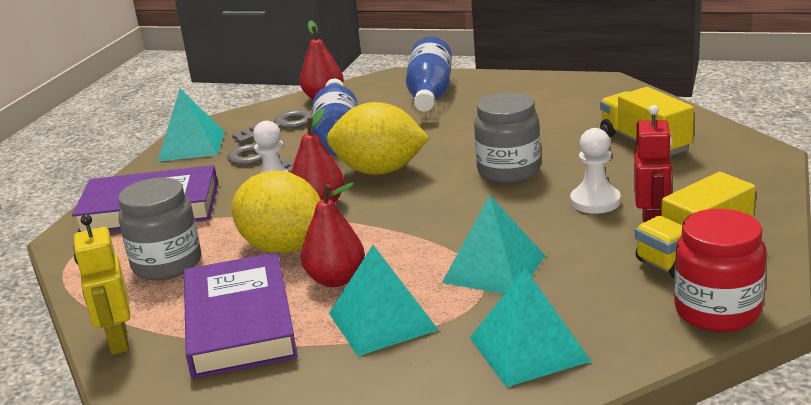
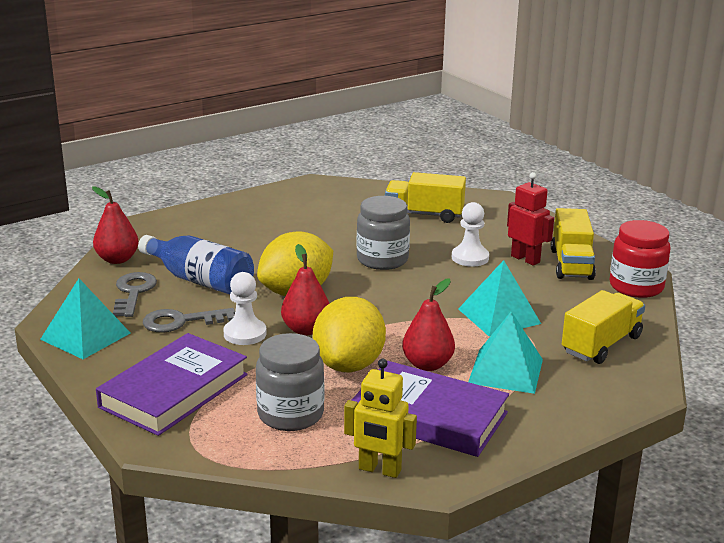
camera: 55 degrees left, 0 degrees up
yellow lemon [232,171,321,254] -> yellow lemon turned 60 degrees counterclockwise [313,297,386,372]
blue bottle [406,37,452,112] -> none
turquoise pyramid [470,268,592,387] -> yellow truck [562,290,645,364]

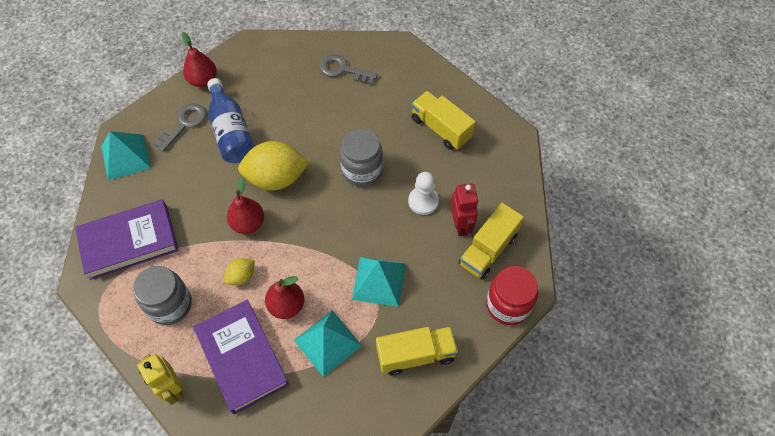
camera: 35 degrees right, 35 degrees up
grey key [143,308,235,333] -> grey key moved to [319,55,378,85]
white pawn [223,272,267,345] -> none
yellow lemon [313,297,386,372] -> yellow lemon [224,258,255,285], size x0.48

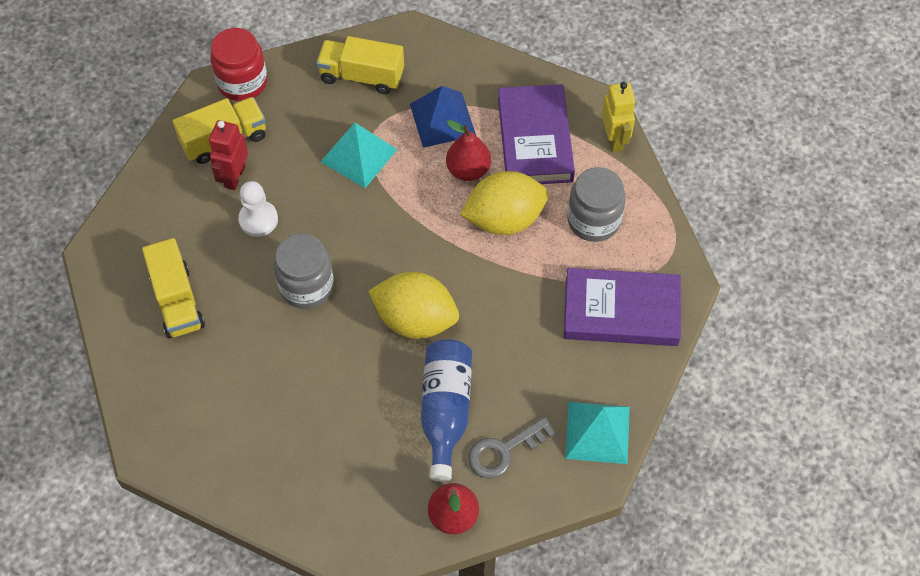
camera: 155 degrees left, 0 degrees up
yellow lemon [224,258,255,285] -> yellow lemon [460,171,548,235], size x2.07
red pear [227,178,264,234] -> none
turquoise pyramid [294,311,362,377] -> blue pyramid [410,86,476,148]
grey key [319,55,378,85] -> none

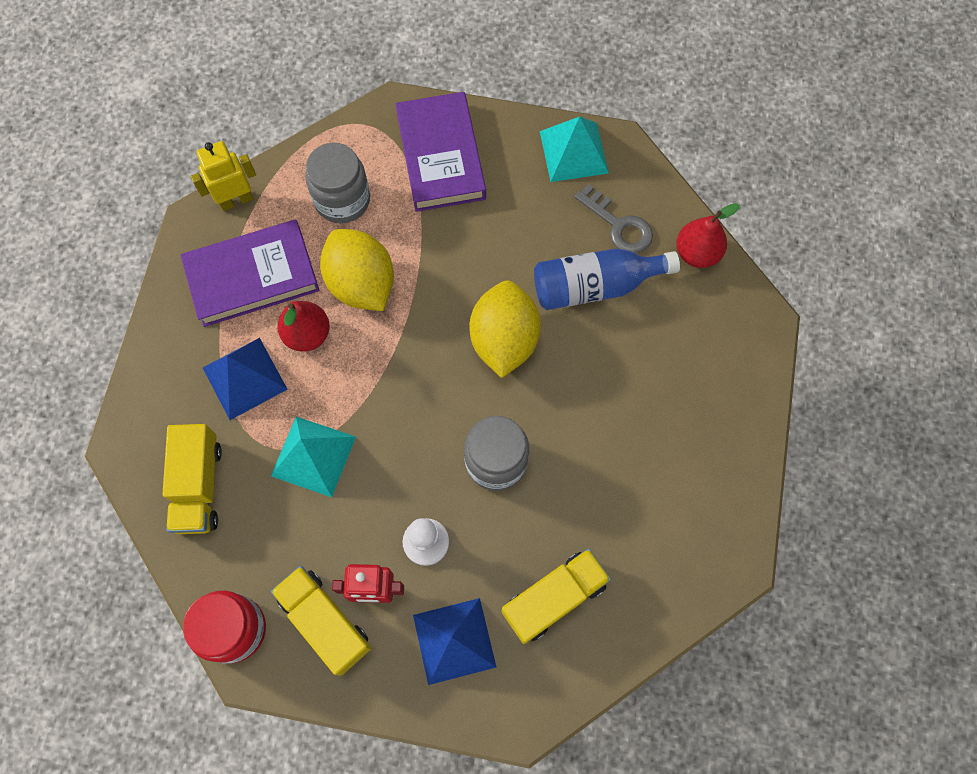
camera: 105 degrees left, 10 degrees up
none -> blue pyramid [413,598,496,685]

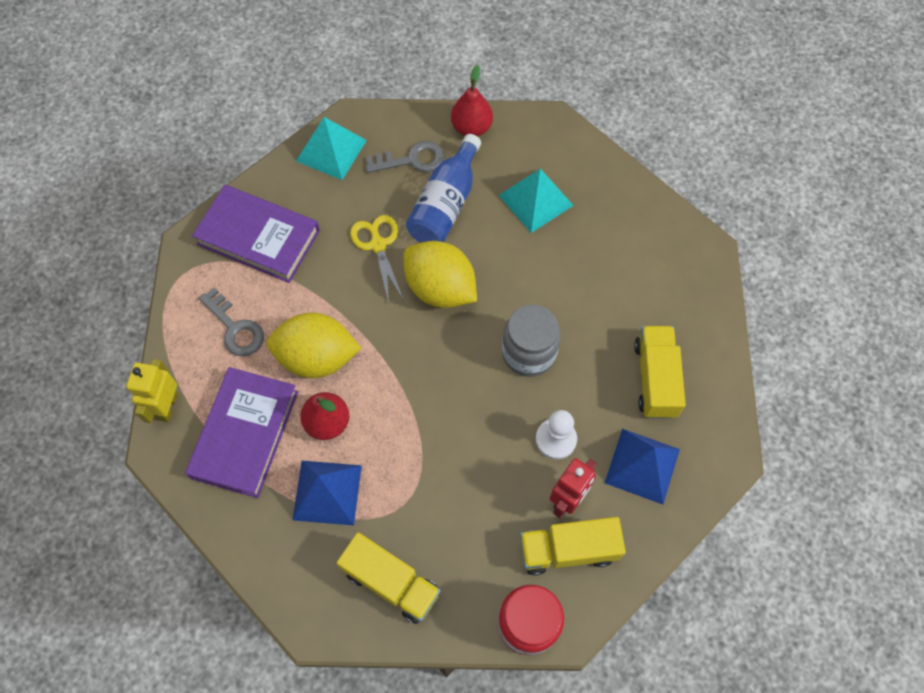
camera: 55 degrees left, 5 degrees down
turquoise pyramid [271,417,356,497] -> turquoise pyramid moved to [499,169,574,233]
grey jar [305,143,370,223] -> grey key [199,287,264,356]
none -> yellow scissors [350,215,404,302]

